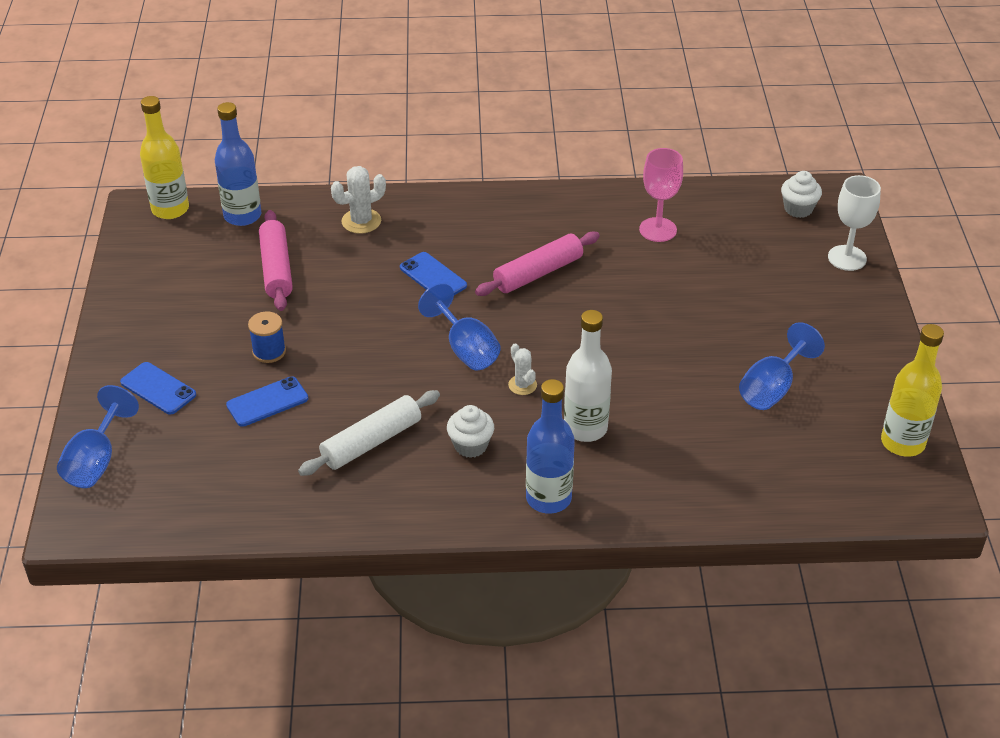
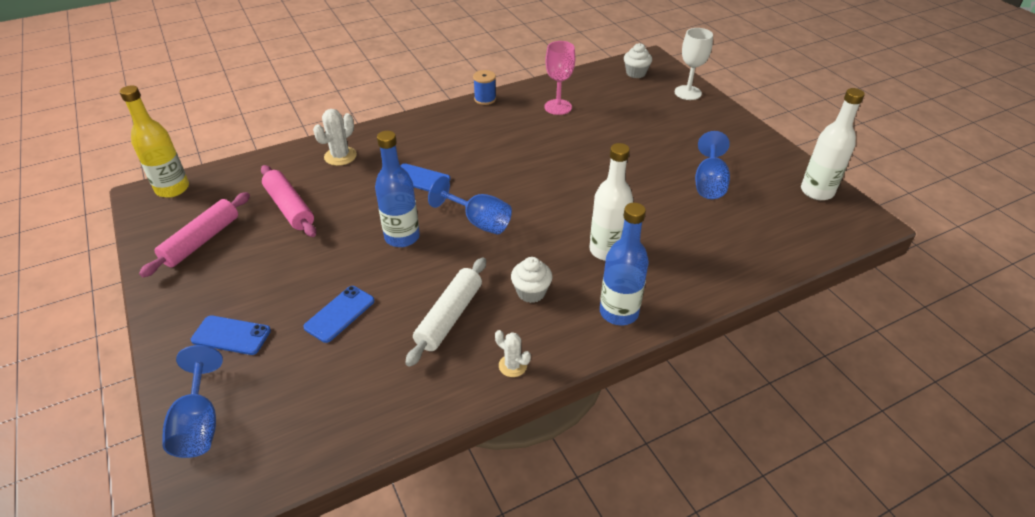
camera: 25 degrees left, 0 degrees up
blue bottle [215,102,262,226] -> blue bottle moved to [375,131,420,247]
blue spool [248,311,286,363] -> blue spool moved to [473,70,496,105]
pink rolling pin [475,232,600,296] -> pink rolling pin moved to [139,192,250,277]
white cactus [508,343,537,395] -> white cactus moved to [495,330,531,377]
yellow bottle [881,324,944,457] -> white bottle [801,88,865,200]

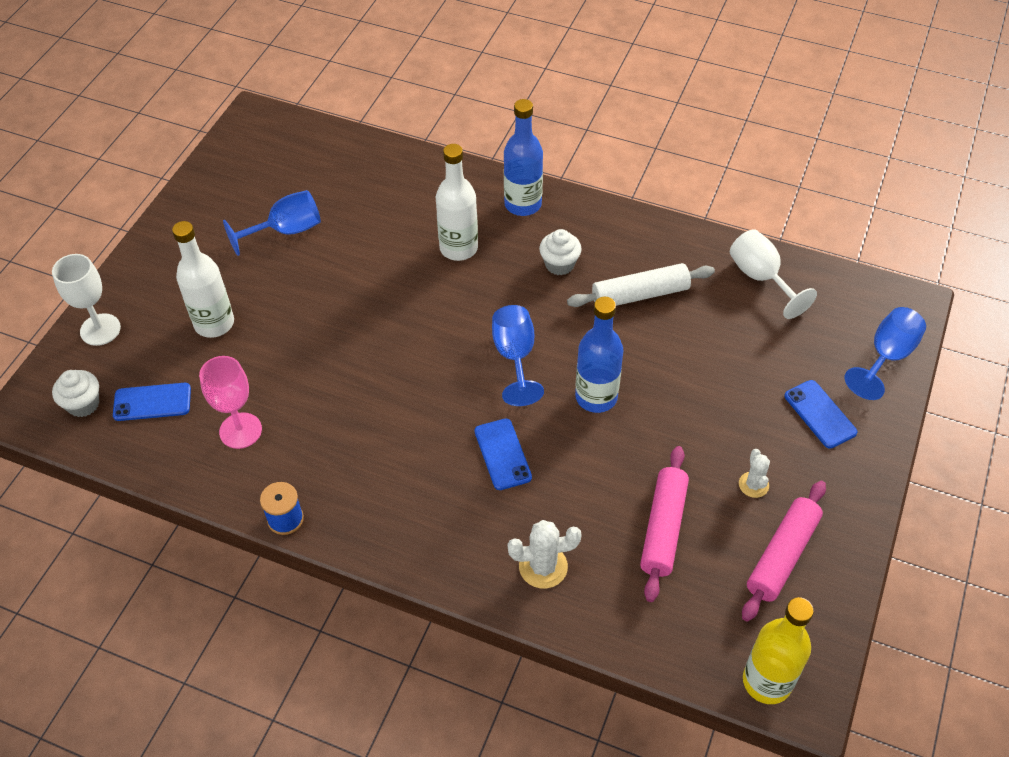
camera: 130 degrees left, 10 degrees up
pink rolling pin [139,192,250,277] -> pink rolling pin turned 45 degrees counterclockwise [742,481,826,622]
blue phone [303,286,375,343] -> blue phone moved to [113,383,191,421]
white cactus [495,330,531,377] -> white cactus moved to [739,449,770,498]
white bottle [801,88,865,200] -> white bottle moved to [172,221,234,338]
none -> white goblet [730,229,817,319]

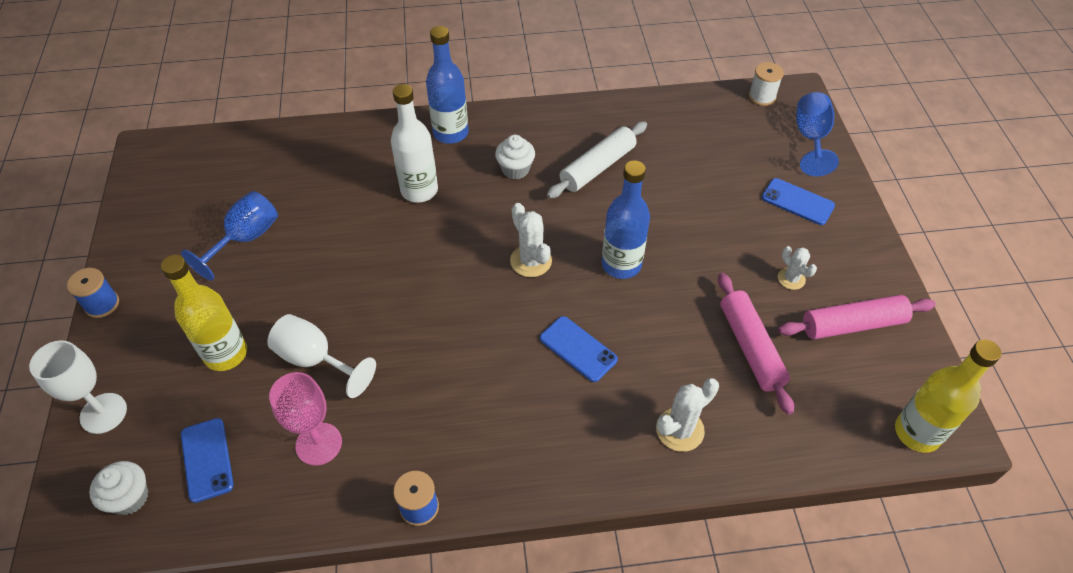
camera: 30 degrees left, 0 degrees up
blue phone [113,383,191,421] -> blue phone turned 75 degrees counterclockwise [181,418,234,503]
white bottle [172,221,234,338] -> yellow bottle [161,255,247,371]
blue goblet [492,305,544,406] -> white cactus [510,203,552,277]
white goblet [730,229,817,319] -> white goblet moved to [267,314,376,398]
pink rolling pin [742,481,826,622] -> pink rolling pin turned 75 degrees clockwise [778,295,936,339]
none -> blue spool [67,268,119,318]
none -> white spool [749,62,784,106]

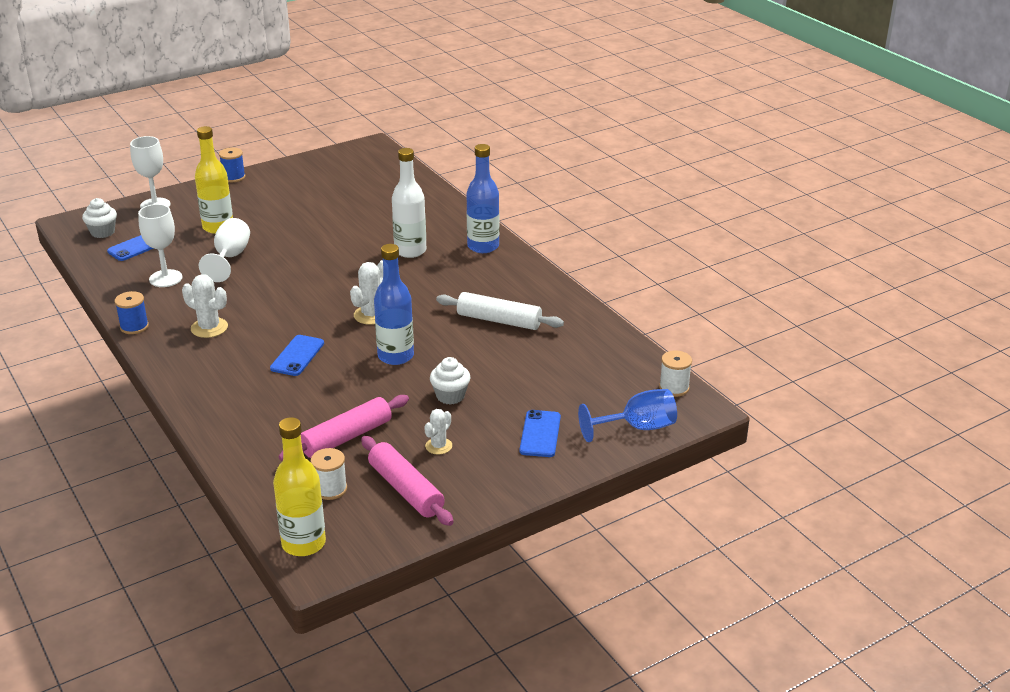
camera: 65 degrees right, 20 degrees down
blue goblet [181,191,278,281] -> none
pink goblet [269,372,342,466] -> white goblet [138,204,182,287]
white cupcake [495,135,535,179] -> white cupcake moved to [430,357,471,405]
white cactus [656,378,719,452] -> white cactus moved to [182,274,228,338]
none -> white spool [311,448,347,500]

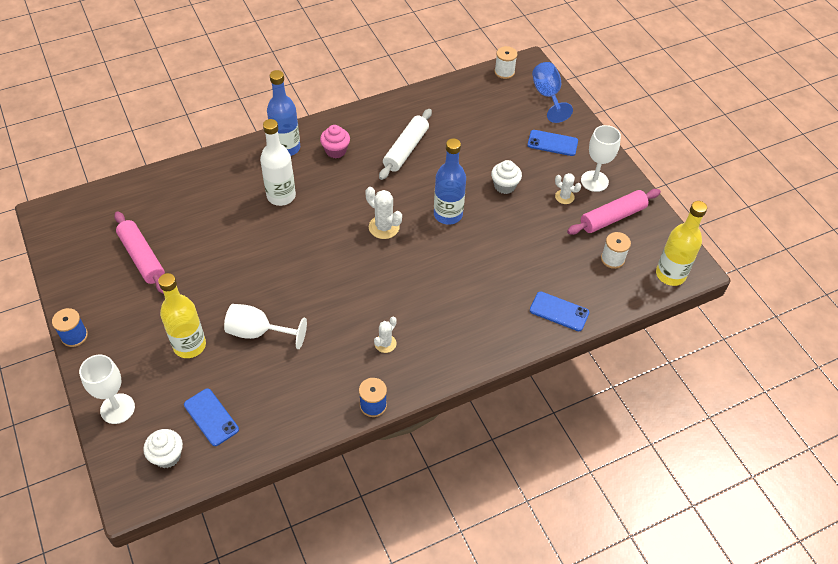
camera: 85 degrees left, 20 degrees up
white goblet [138,204,182,287] -> white goblet moved to [581,125,621,192]
white cactus [182,274,228,338] -> white cactus [374,316,397,353], size x0.65
blue phone [270,335,324,376] -> blue phone moved to [530,291,589,331]
pink rolling pin [279,395,409,461] -> pink rolling pin moved to [114,211,165,294]
none -> pink cupcake [320,125,350,158]

